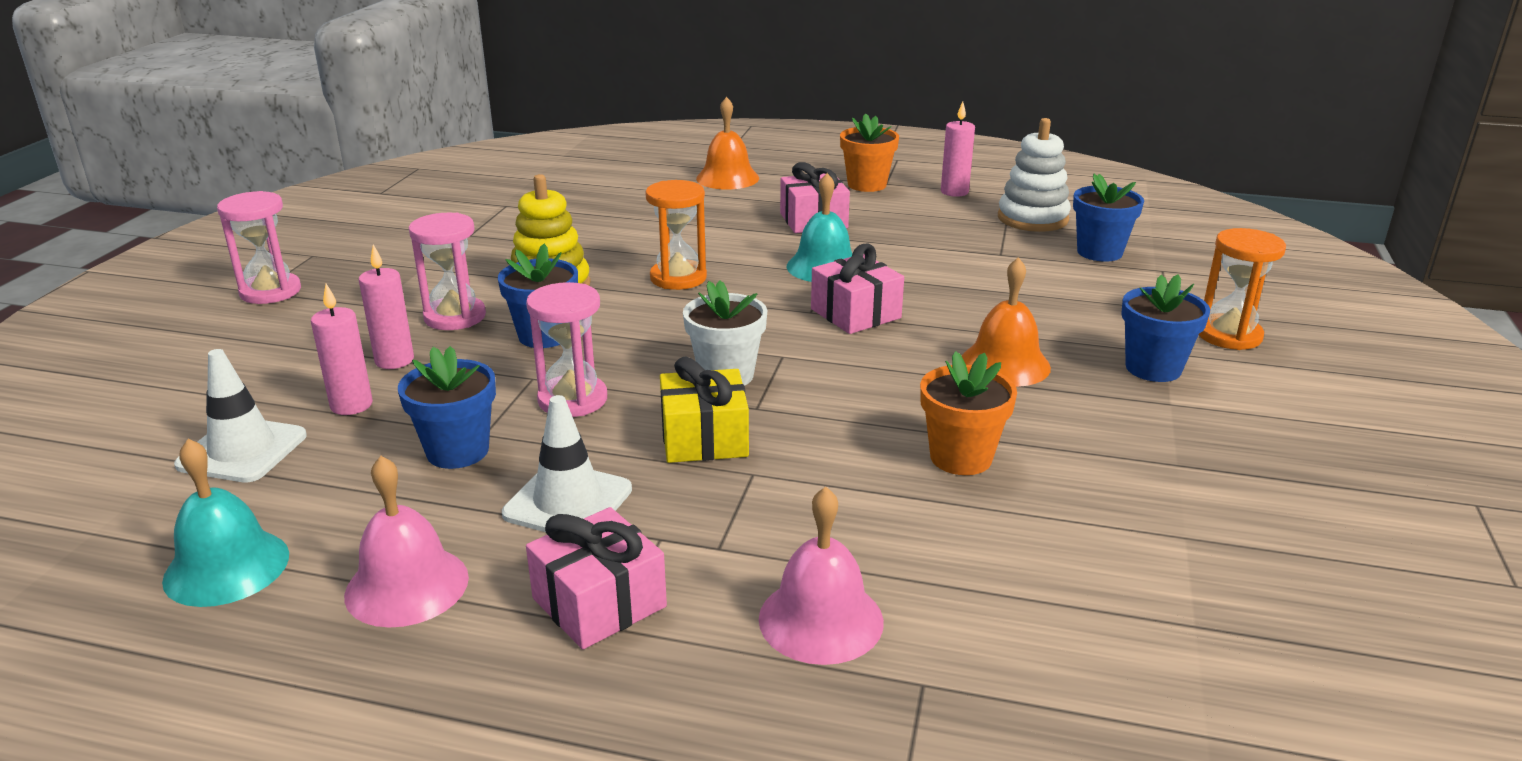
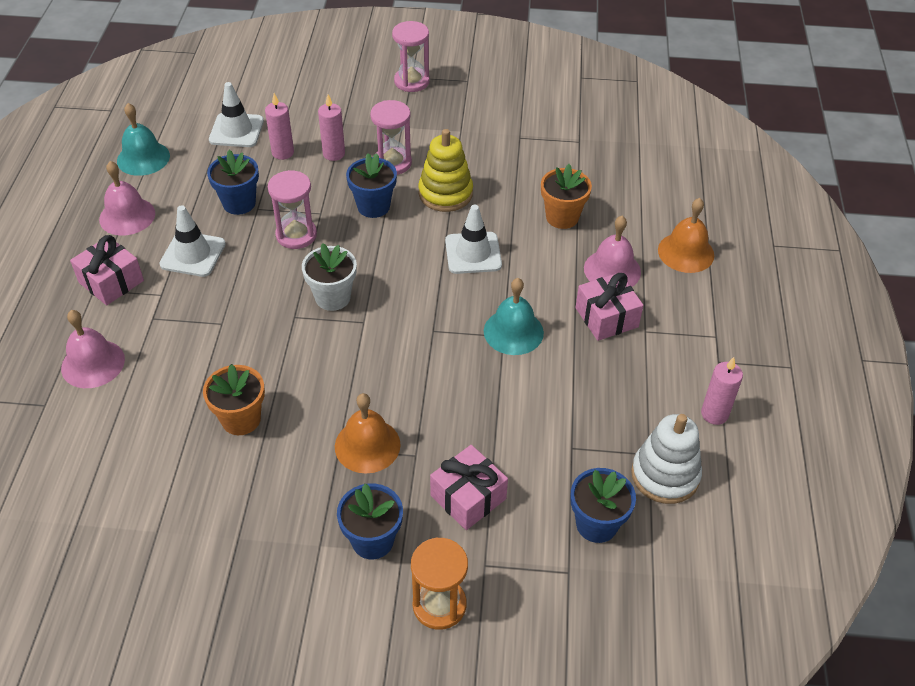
camera: 80 degrees right, 20 degrees up
orange hourglass [645,180,707,290] -> white traffic cone [445,205,502,274]
yellow gift [660,357,749,463] -> none
pink gift [811,244,904,334] -> pink gift moved to [430,445,508,530]
orange flower pot [840,113,899,192] -> orange flower pot moved to [541,164,592,229]
none -> pink bell [584,216,641,287]

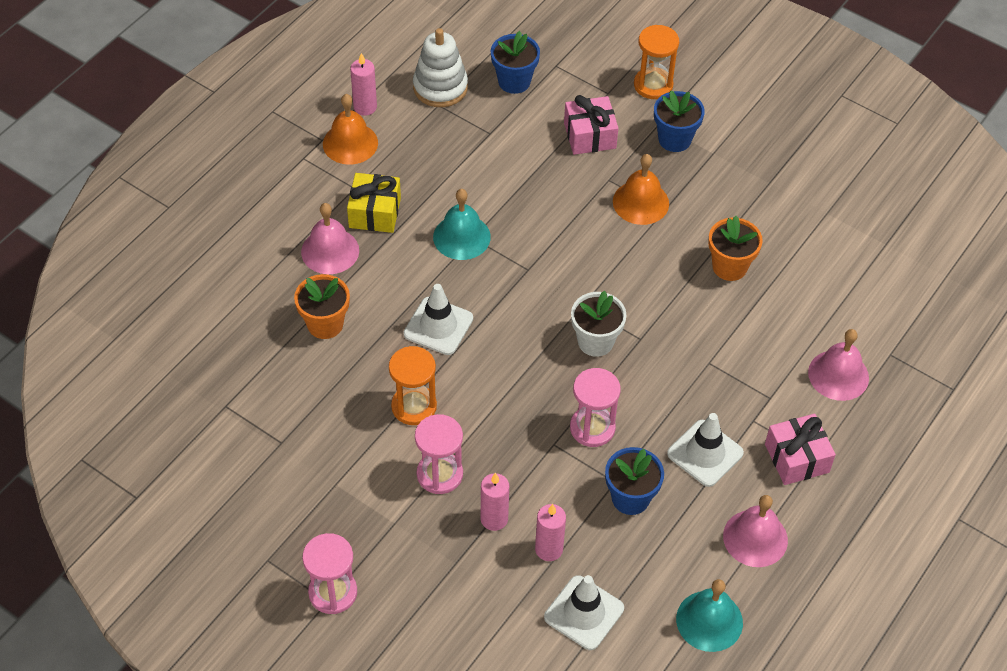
camera: 150 degrees left, 5 degrees up
blue flower pot [346,153,397,218] -> none
yellow stacking toy [418,129,473,212] -> orange hourglass [389,346,437,425]
pink gift [575,273,644,341] -> yellow gift [347,173,401,233]
orange bell [658,198,714,273] -> orange bell moved to [323,94,378,165]

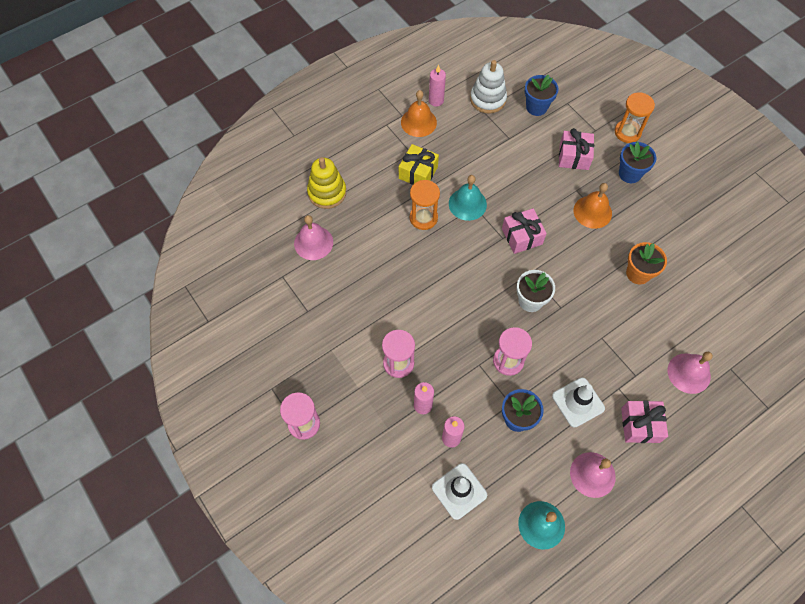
camera: 20 degrees right, 10 degrees up
orange flower pot [294,274,350,339] -> none
pink bell [301,203,359,274] -> pink bell moved to [294,215,333,260]
orange hourglass [389,346,437,425] -> orange hourglass moved to [410,180,440,230]
white traffic cone [404,284,473,355] -> none
none -> yellow stacking toy [307,157,346,209]
none -> pink gift [502,208,547,254]

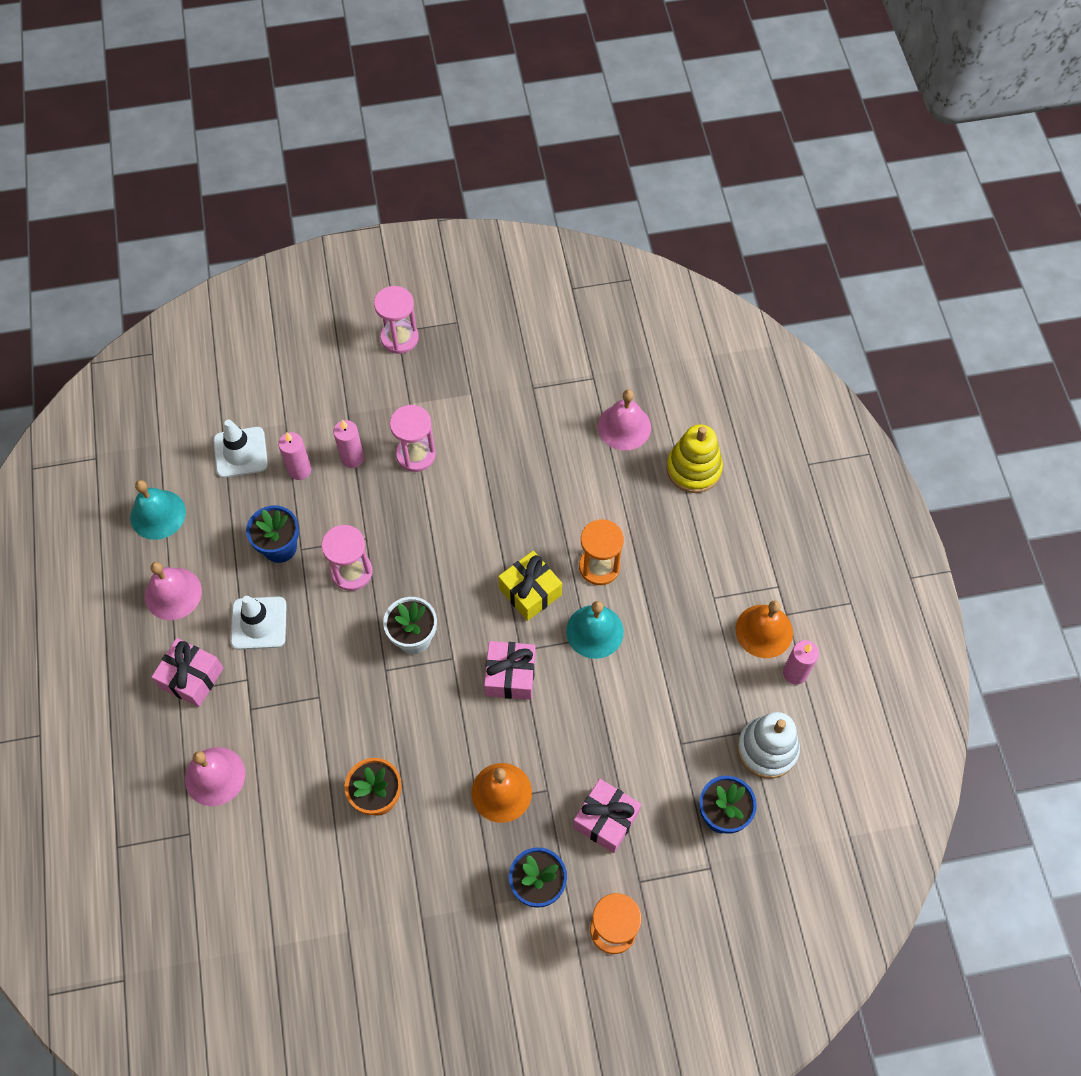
camera: 115 degrees right, 0 degrees up
yellow gift [399,144,439,185] -> yellow gift moved to [498,551,562,621]

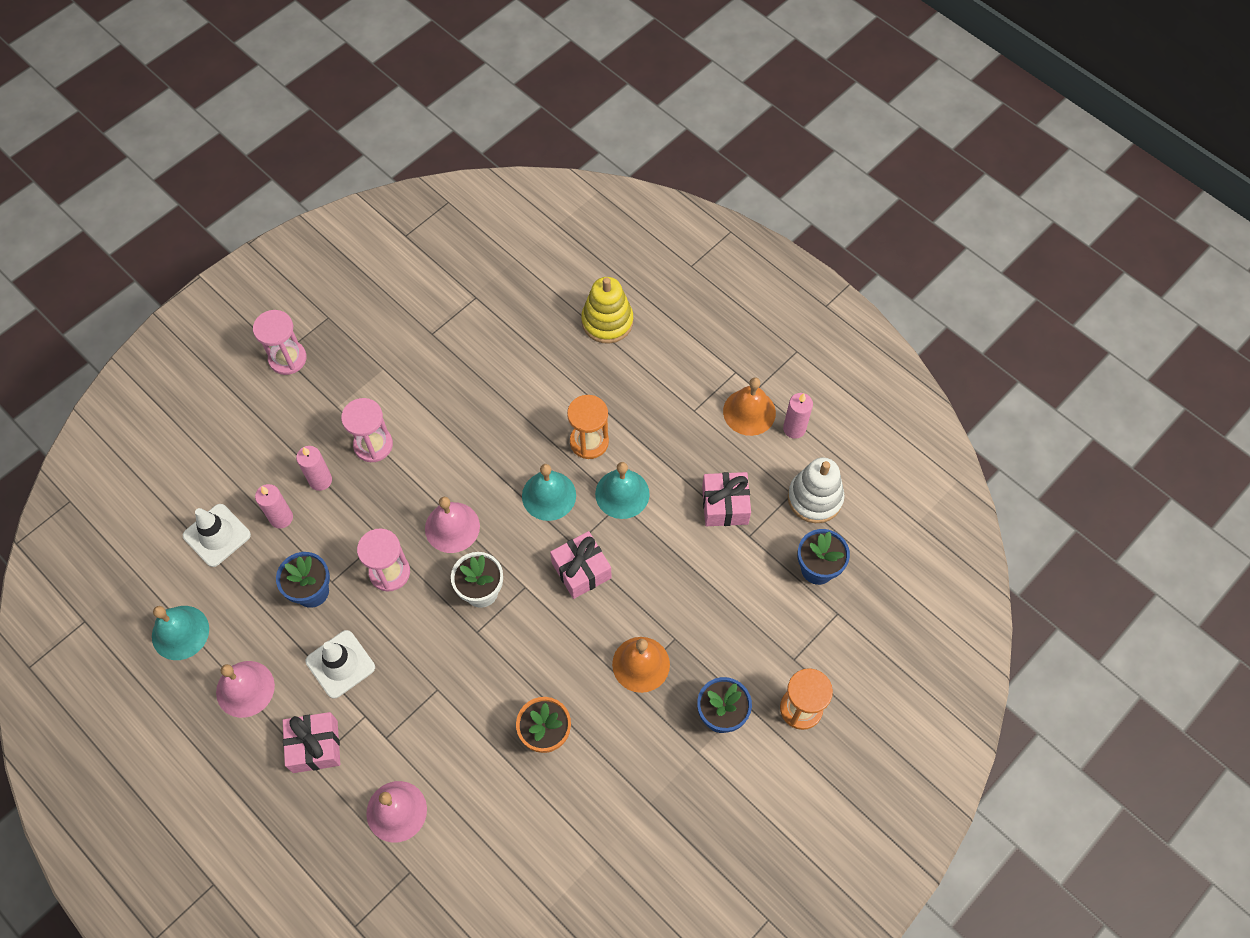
camera: 35 degrees left, 0 degrees up
yellow gift [498,551,562,621] -> turquoise bell [522,464,576,521]
pink gift [573,779,641,853] -> pink gift moved to [702,472,751,526]
pink bell [598,389,651,450] -> pink bell moved to [425,497,480,553]

